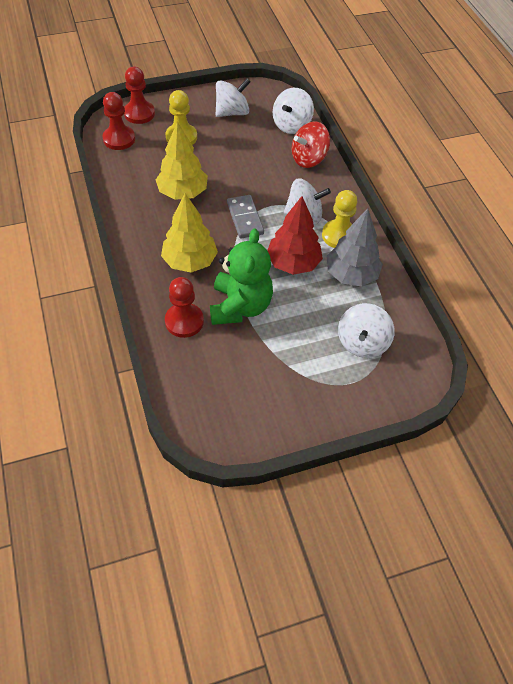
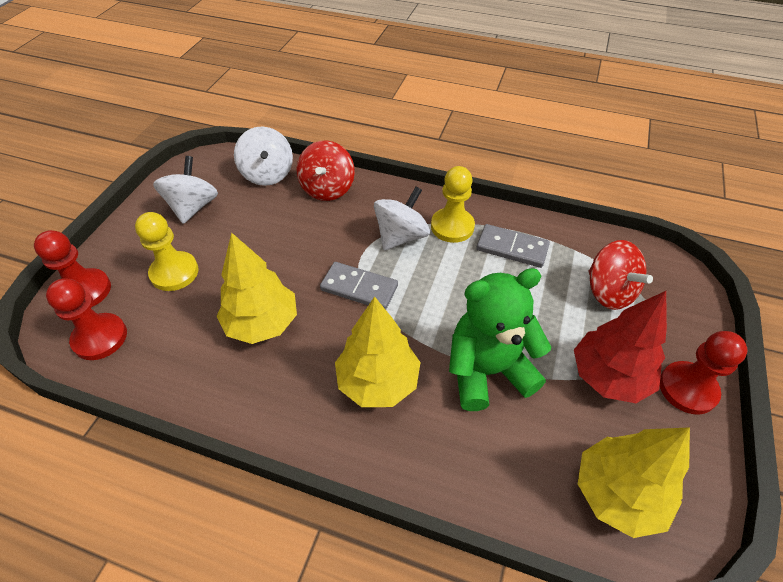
camera: 50 degrees left, 5 degrees down
red pawn [165,277,204,338] -> red pawn moved to [660,331,748,415]
green teddy bear [210,228,273,325] -> green teddy bear turned 60 degrees counterclockwise [449,268,551,411]
red tree [267,196,323,275] -> red tree moved to [574,291,667,403]
grey tree [326,208,383,287] -> grey domino [476,224,550,268]
white spinning top [338,303,395,358] -> red spinning top [589,240,653,310]
none -> yellow tree [578,427,690,538]

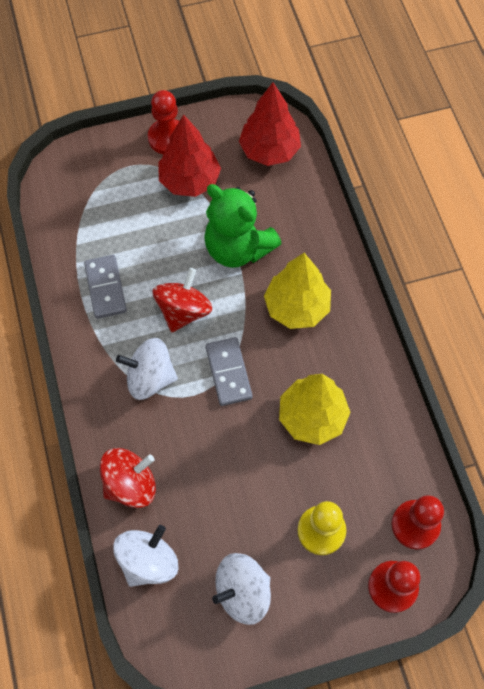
camera: 125 degrees left, 15 degrees up
yellow pawn [431,166,475,243] -> none
yellow tree [578,427,690,538] -> red tree [239,82,301,166]
red spinning top [589,240,653,310] -> red spinning top moved to [153,268,212,332]

